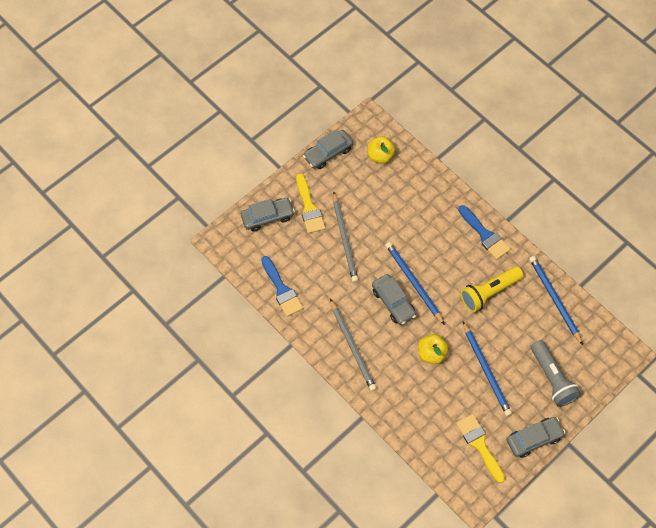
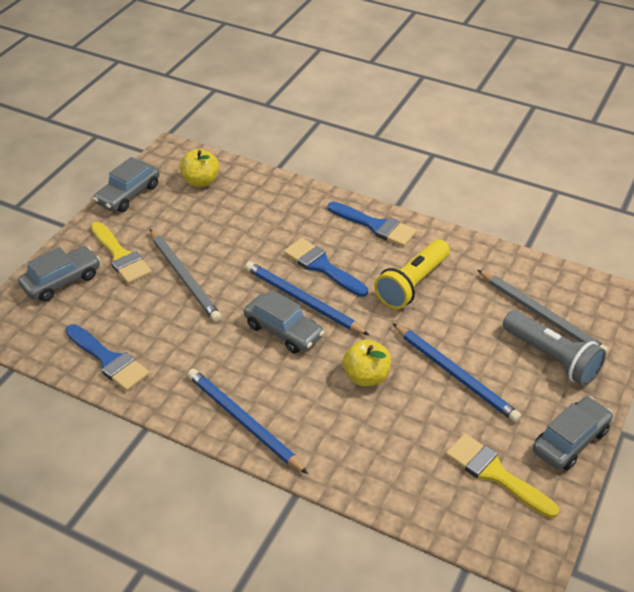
camera: 20 degrees left, 20 degrees down
grey pencil [330,299,377,391] -> grey pencil moved to [478,270,608,354]
blue pencil [529,256,583,345] -> blue pencil moved to [187,369,308,474]
none -> blue brush [284,238,368,297]

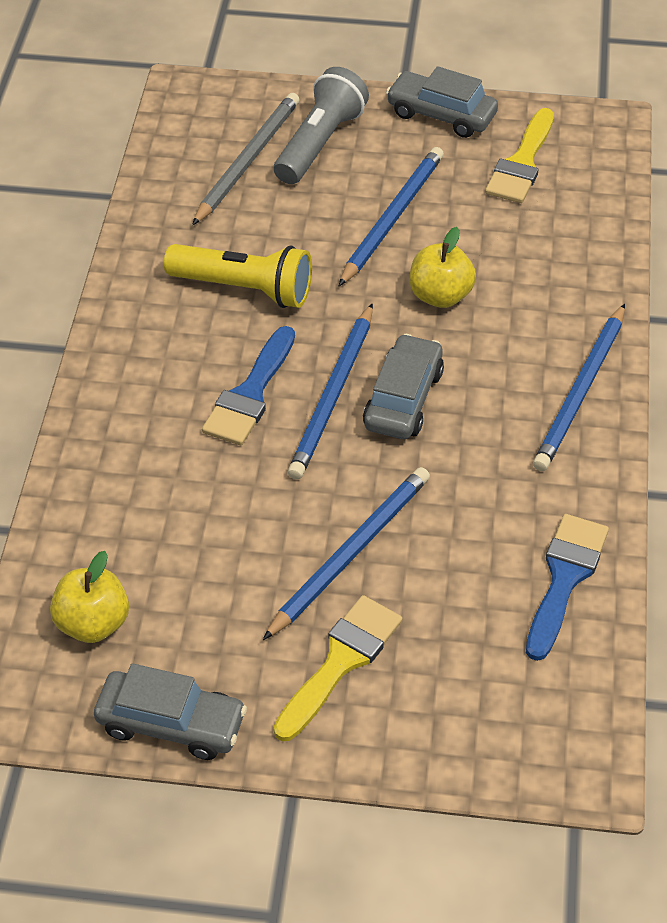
camera: 110 degrees left, 5 degrees up
grey car [18,246,100,302] -> none
grey pencil [150,229,222,322] -> blue pencil [263,467,430,640]
blue brush [328,202,417,247] -> none

